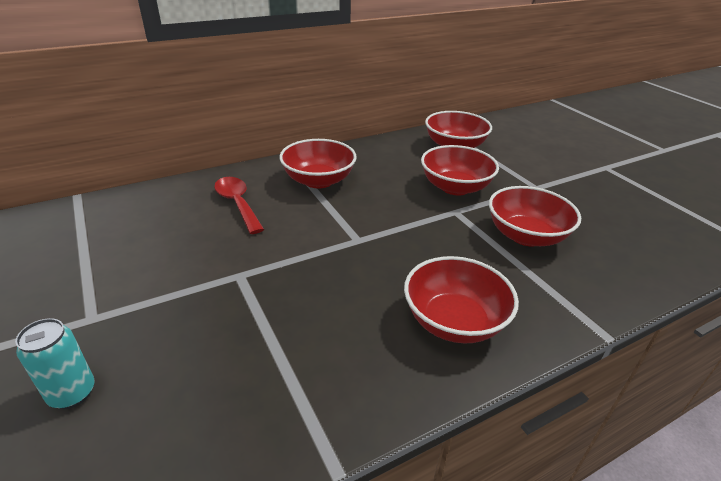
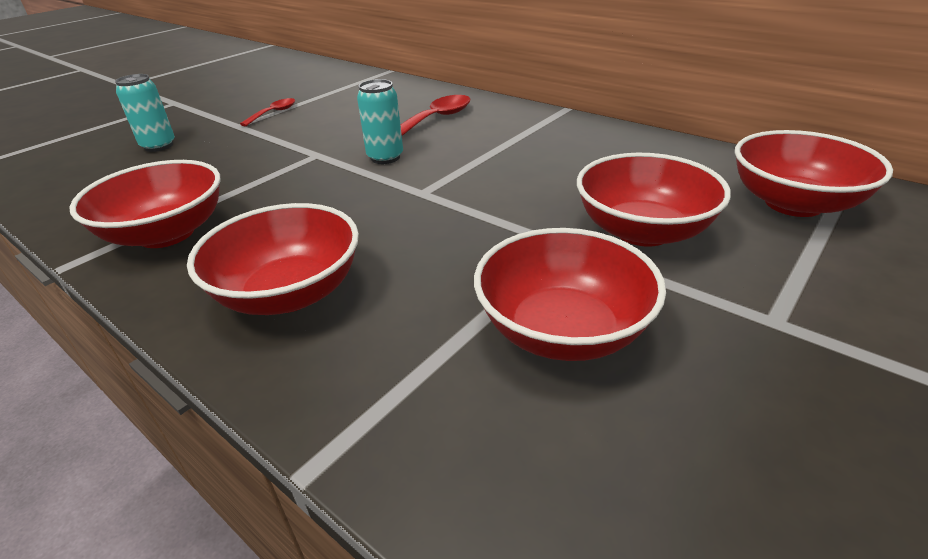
camera: 70 degrees right, 0 degrees up
red bowl [279,139,357,188] -> red bowl moved to [69,160,221,248]
none -> red spoon [240,98,295,126]
none -> turquoise can [357,79,403,164]

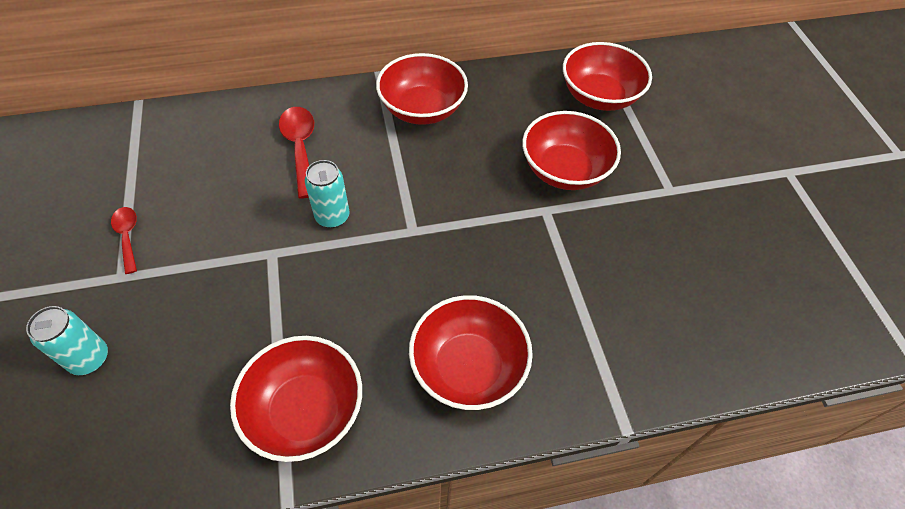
camera: 55 degrees left, 20 degrees up
red bowl [474,228,666,361] -> red bowl moved to [376,53,468,125]

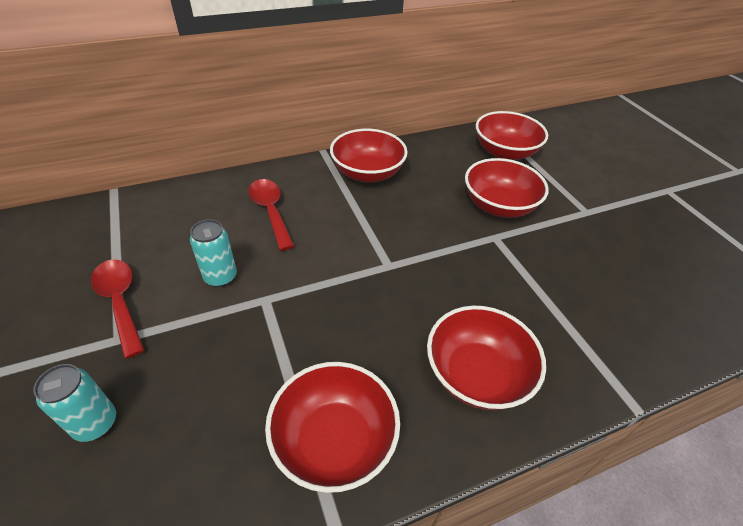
camera: 10 degrees left, 10 degrees down
red spoon [111,207,137,274] -> red spoon [91,259,145,359], size x1.61
turquoise can [305,160,350,228] -> turquoise can moved to [190,219,237,287]

